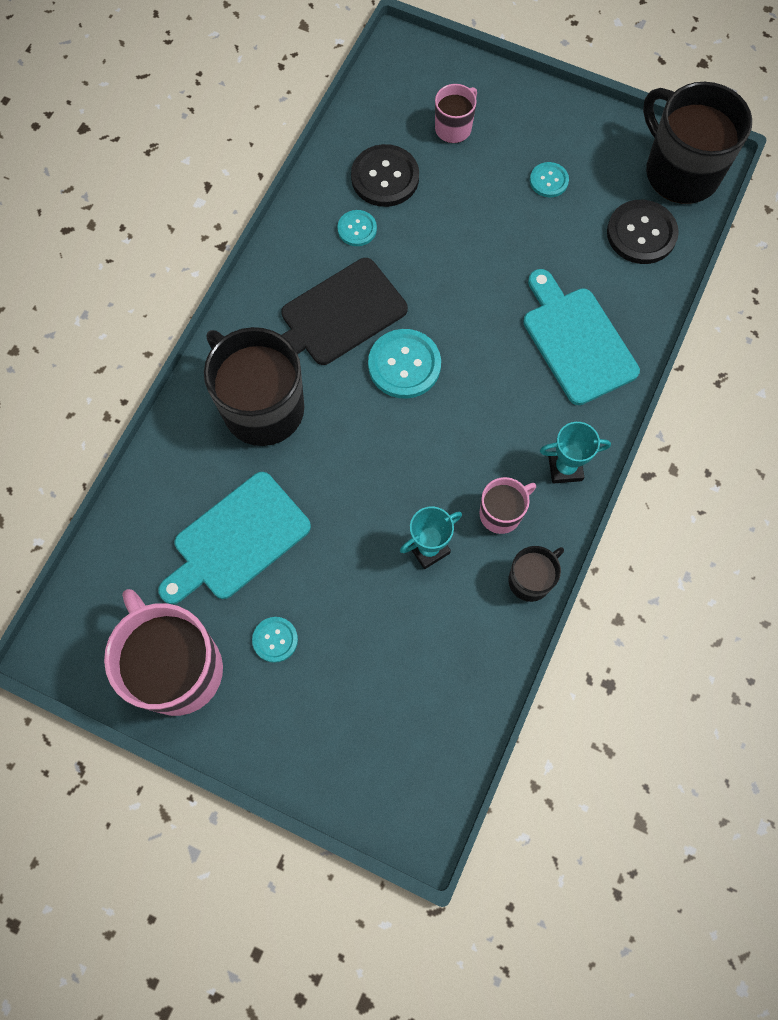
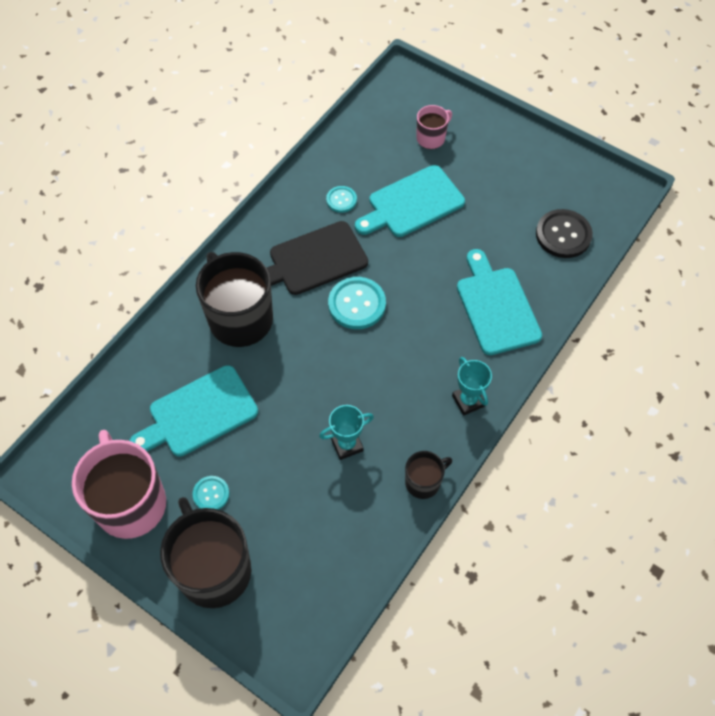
camera: 10 degrees right, 10 degrees down
black button [351,144,419,207] -> none
pink mug [479,477,536,534] -> none
turquoise button [530,162,569,197] -> none
turquoise trophy [540,422,611,484] -> turquoise trophy turned 60 degrees clockwise [452,357,492,416]
black mug [643,82,752,204] -> black mug moved to [160,497,251,608]
none -> turquoise cutting board [355,165,465,237]

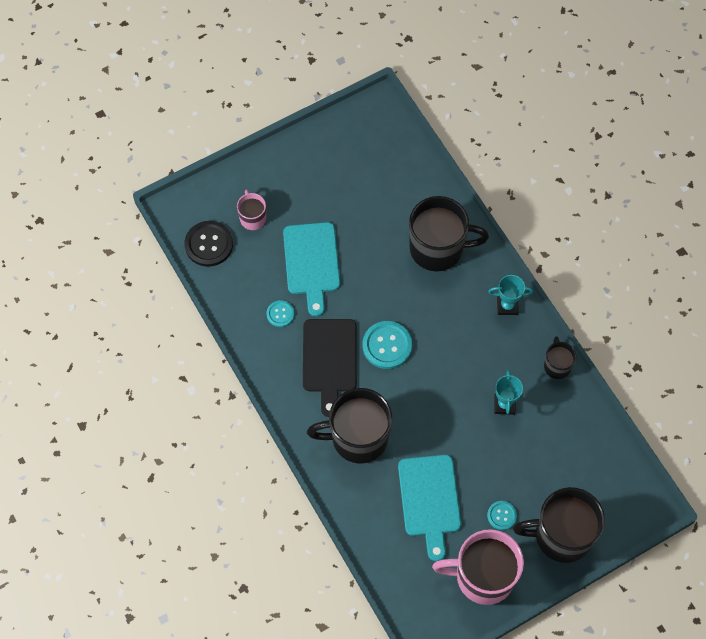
camera: 65 degrees left, 5 degrees up
turquoise cutting board [457,249,542,355] -> black mug [409,196,489,271]
black button [536,209,593,258] -> black button moved to [184,221,233,267]

